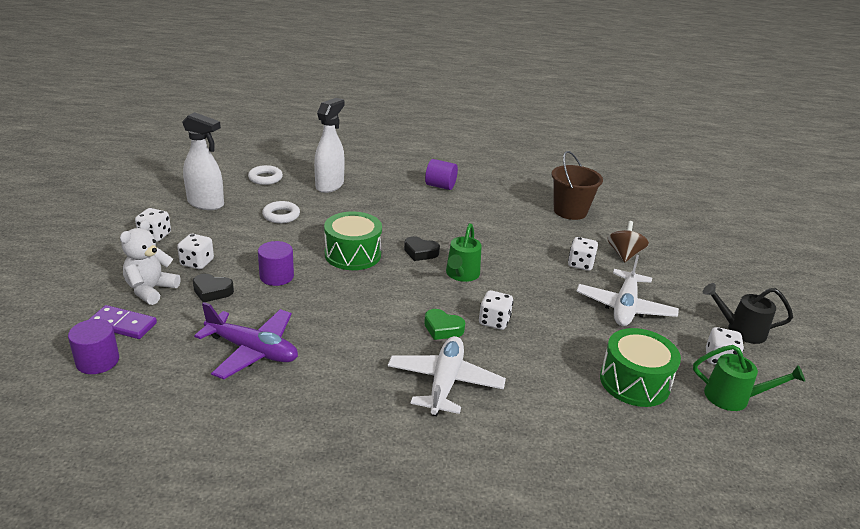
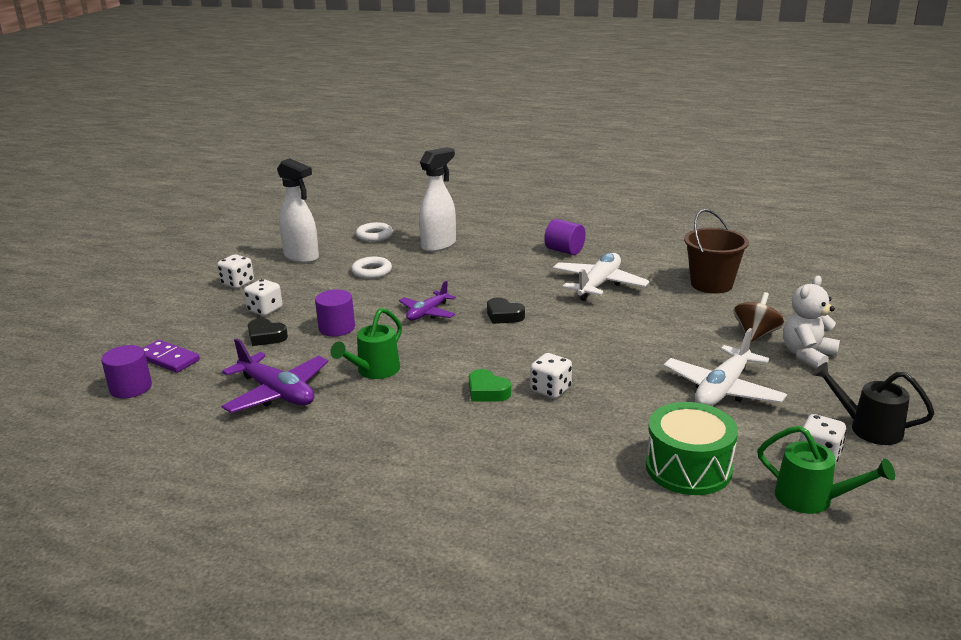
camera: 20 degrees right, 5 degrees down
white teddy bear [120,220,180,305] -> white teddy bear moved to [783,276,840,368]
green drum [324,212,382,270] -> purple plane [399,281,456,321]
white plane [388,336,506,416] -> white plane moved to [553,253,650,301]
green watering can [446,223,482,282] -> green watering can moved to [330,308,402,379]
white dice [568,237,598,271] -> none

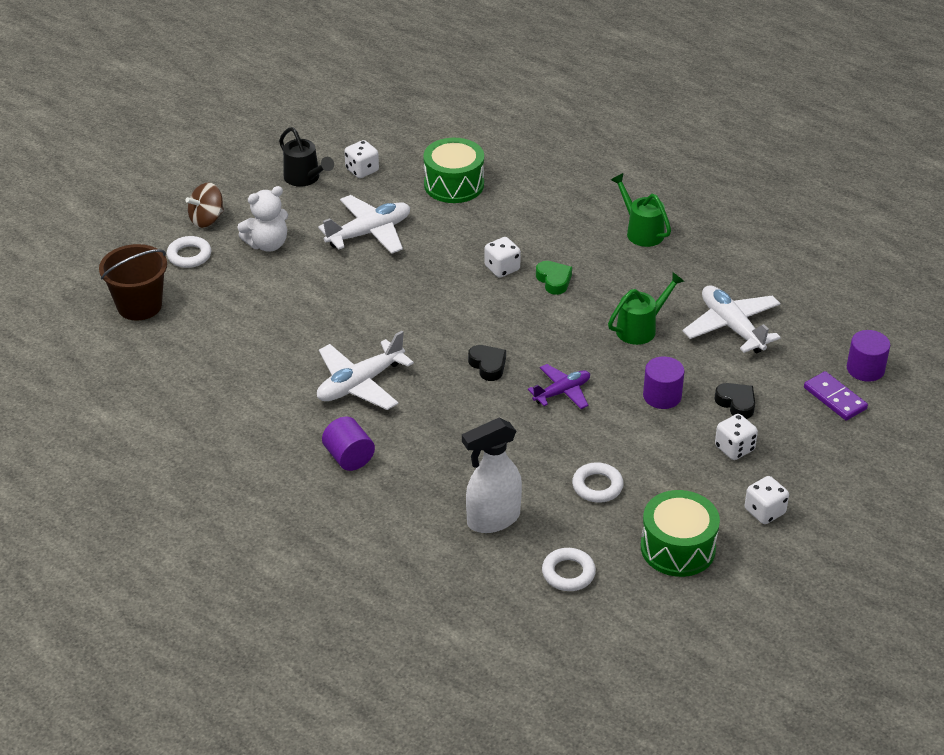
camera: 160 degrees left, 15 degrees up
purple plane [221,338,328,413] -> white plane [683,285,781,353]
white spray bottle [277,158,319,263] -> green drum [641,490,720,577]
brown bucket [684,209,749,294] -> brown bucket moved to [99,244,167,320]
brown spinning top [734,292,784,342] -> brown spinning top moved to [186,183,224,228]
green watering can [757,426,895,514] -> green watering can moved to [611,173,671,247]
none -> white ring [167,236,211,268]

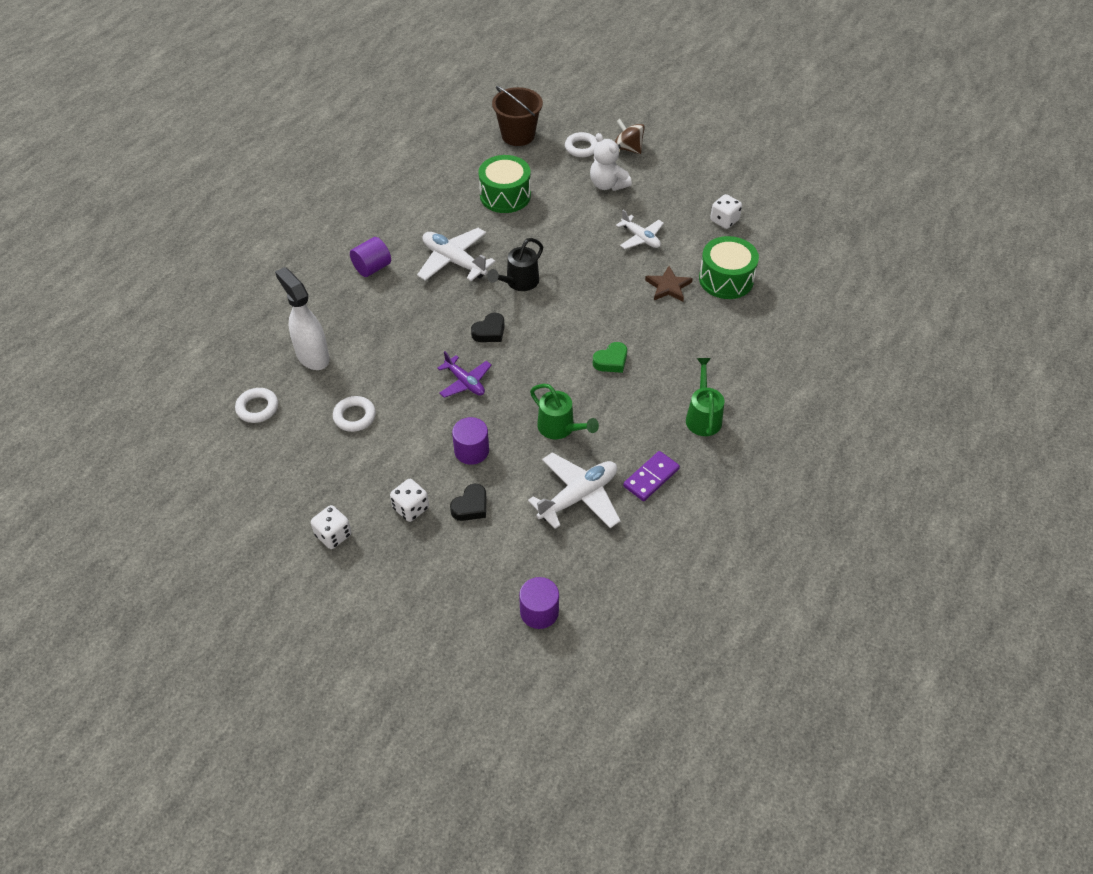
camera: 80 degrees right, 10 degrees up
black watering can [279,127,334,187] -> black watering can moved to [487,238,543,291]
white plane [318,195,410,254] -> white plane [616,210,664,249], size x0.64
white dice [484,237,521,278] -> none
green watering can [611,173,671,247] -> green watering can turned 45 degrees counterclockwise [686,358,724,436]
green drum [641,490,720,577] -> green drum moved to [478,155,531,213]
purple domino [804,371,868,421] -> purple domino moved to [623,451,680,501]
none -> brown star [645,266,693,302]

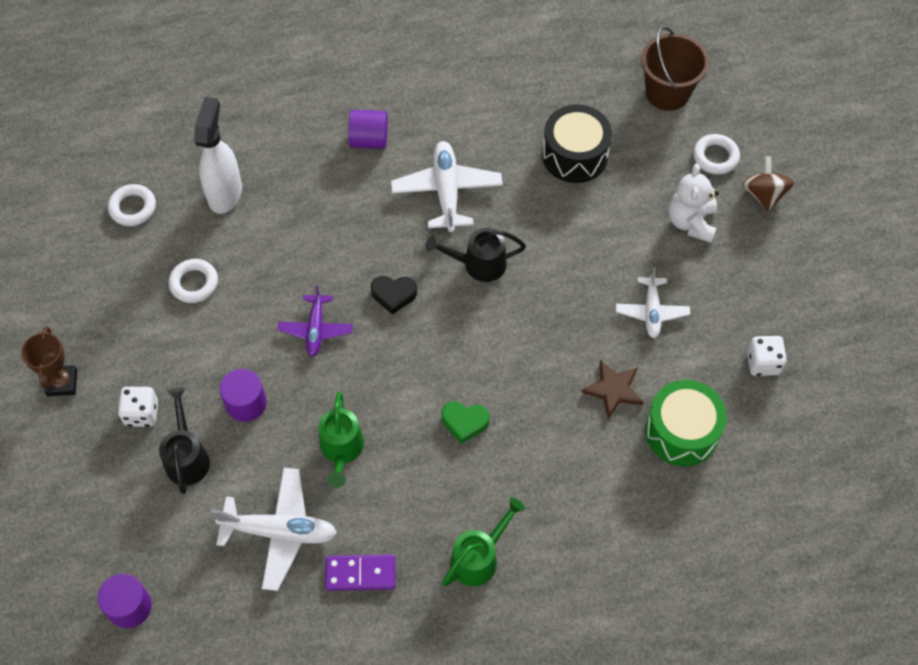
camera: 45 degrees right, 10 degrees up
white dice [311,505,352,549] -> brown trophy [21,326,77,396]
black heart [450,484,487,521] -> black watering can [159,387,210,494]
green drum [478,155,531,213] -> black drum [542,104,612,183]

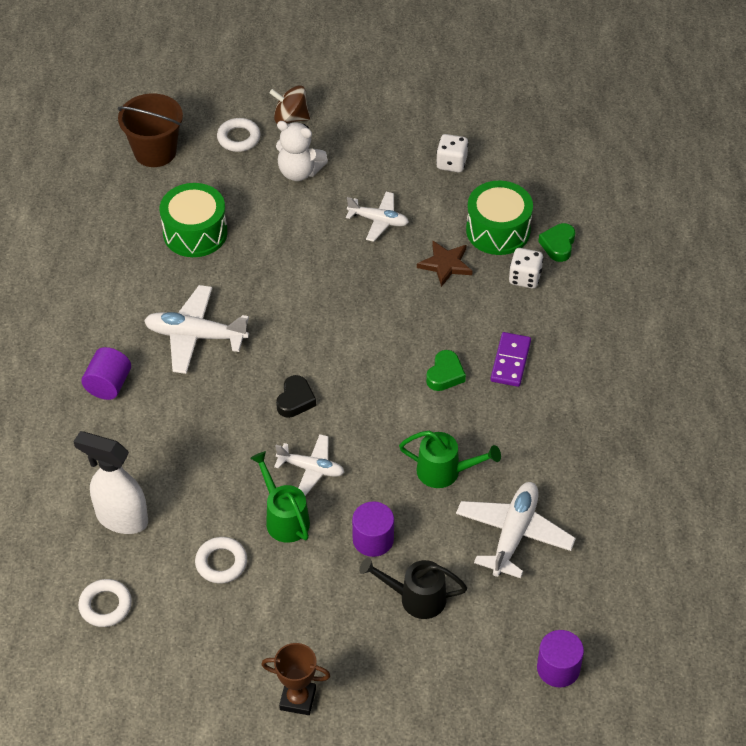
camera: 75 degrees left, 10 degrees down
white dice [118,387,158,427] -> white dice moved to [509,248,544,288]
purple plane [278,285,353,357] -> white plane [274,434,344,496]
purple domino [325,555,395,591] -> purple domino moved to [491,332,531,387]
black watering can [425,228,526,282] -> none
green watering can [442,498,525,586] -> green watering can moved to [250,451,310,543]
black drum [542,104,612,183] -> green drum [160,183,228,257]
none -> green heart [538,223,575,262]

